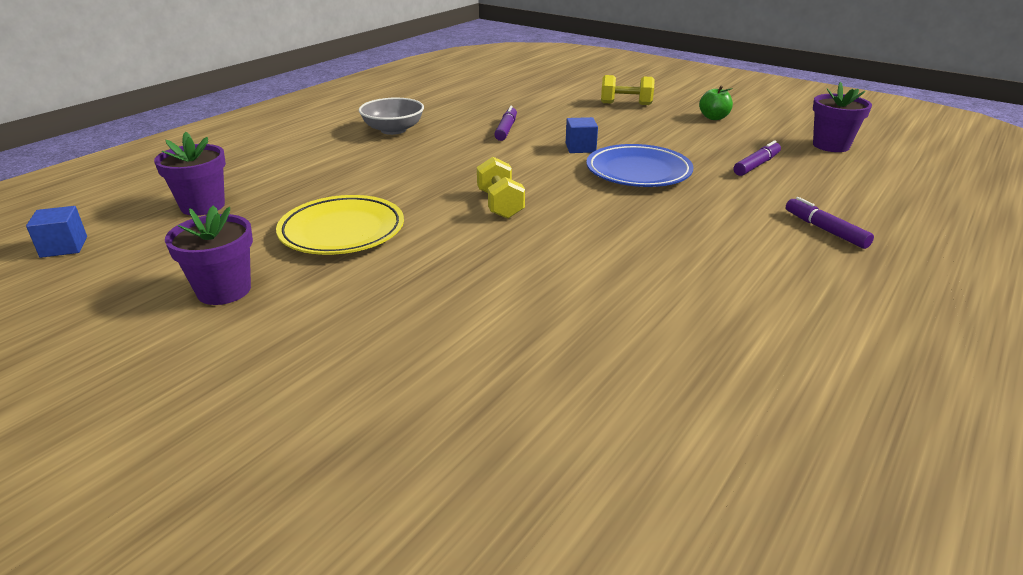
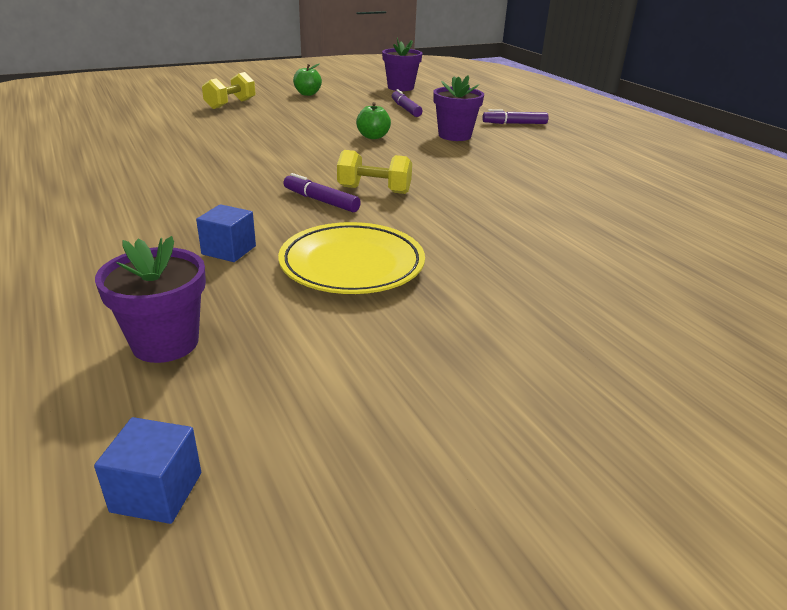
camera: 65 degrees left, 0 degrees up
purple flower pot [165,206,253,305] -> purple flower pot moved to [433,75,484,141]
grey bowl [359,98,424,135] -> none
purple marker [494,106,517,141] -> purple marker moved to [283,173,361,212]
blue cube [566,117,598,153] -> blue cube moved to [196,204,256,262]
blue plate [586,144,694,187] -> green apple [356,102,391,139]

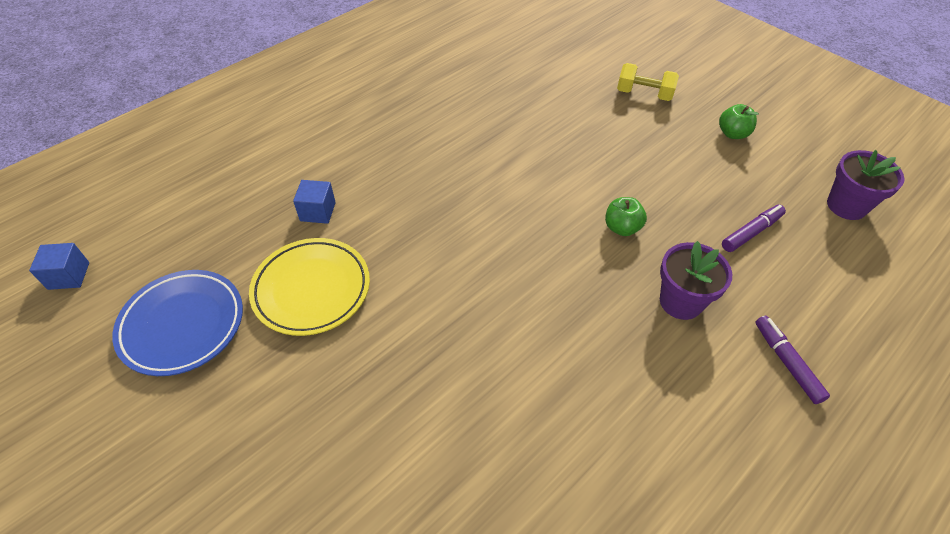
camera: 75 degrees right, 20 degrees up
purple flower pot [95,236,206,363] -> none
purple marker [283,173,361,212] -> none
yellow dumbbell [337,150,412,194] -> none
none -> blue plate [112,270,243,376]

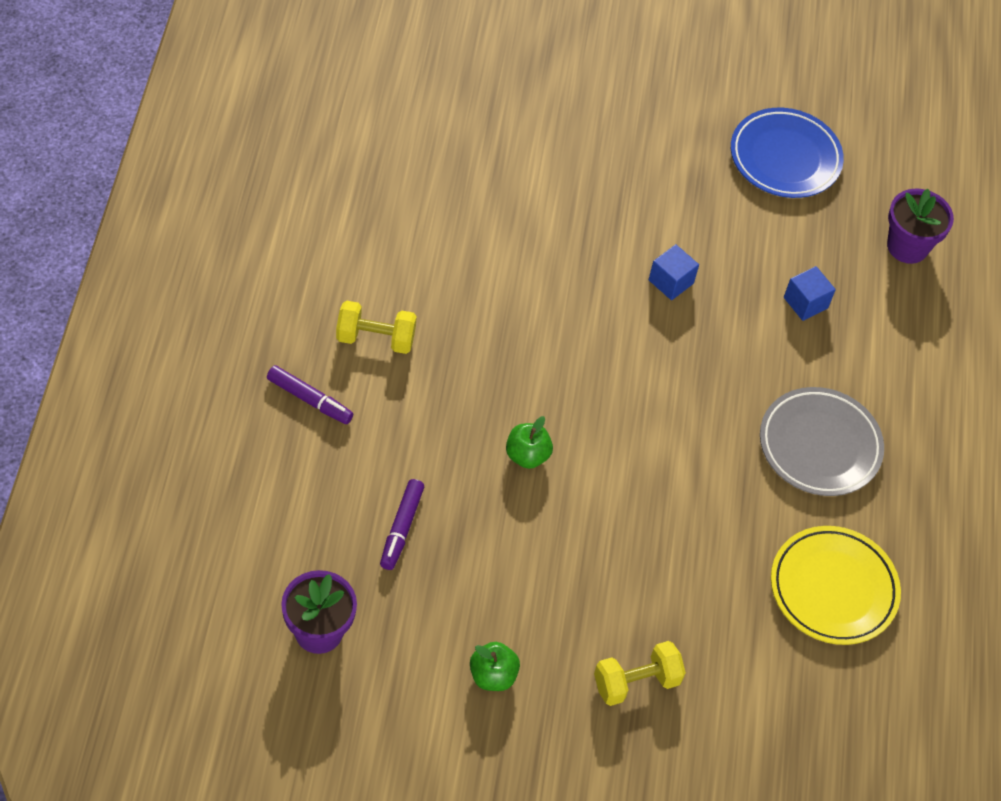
camera: 135 degrees right, 5 degrees up
blue cube [29,243,89,290] -> blue cube moved to [649,244,699,300]
yellow plate [249,238,370,336] -> yellow plate moved to [771,526,901,645]
purple flower pot [660,241,732,320] -> purple flower pot moved to [887,189,954,264]
none -> yellow dumbbell [336,301,417,354]
none -> grey plate [760,387,884,496]

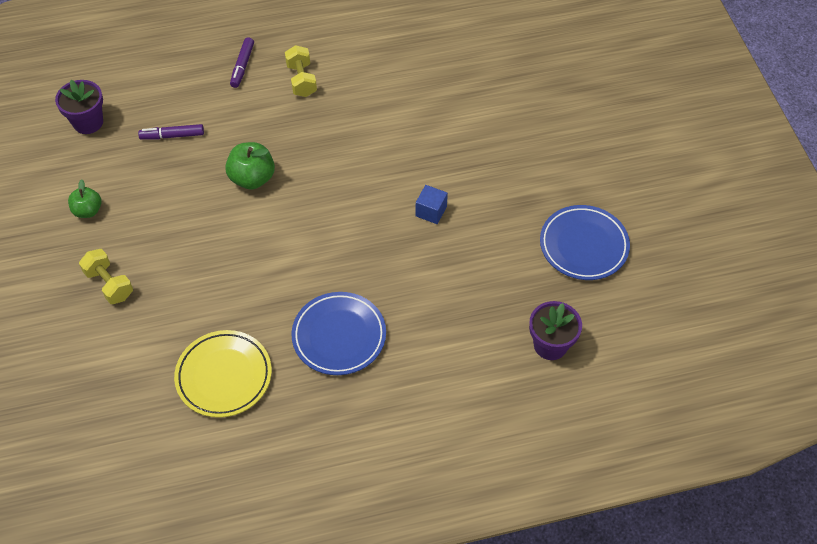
camera: 75 degrees right, 0 degrees up
green apple [506,416,553,469] -> green apple [225,142,275,190], size x1.53
grey plate [760,387,884,496] -> blue plate [291,292,386,375]
blue cube [784,266,836,321] -> none

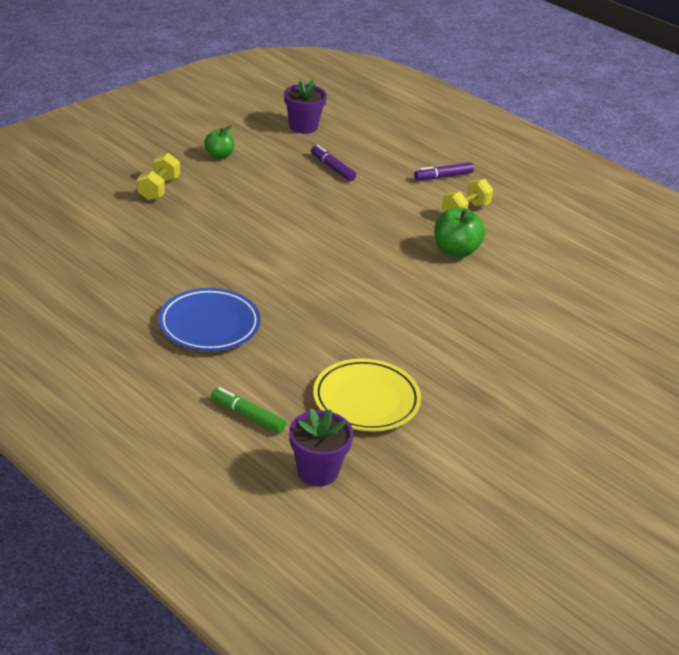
camera: 55 degrees right, 20 degrees down
yellow plate [174,330,272,418] -> yellow plate moved to [313,358,421,432]
green apple [225,142,275,190] -> green apple moved to [434,208,485,258]
blue cube [415,185,448,224] -> none
blue plate [540,205,630,280] -> none
none -> green marker [211,387,286,433]

